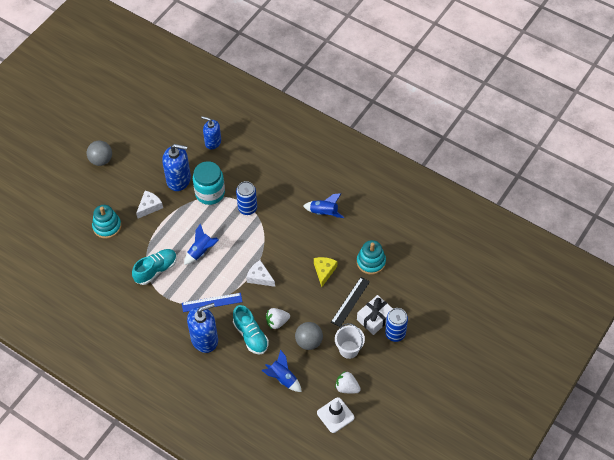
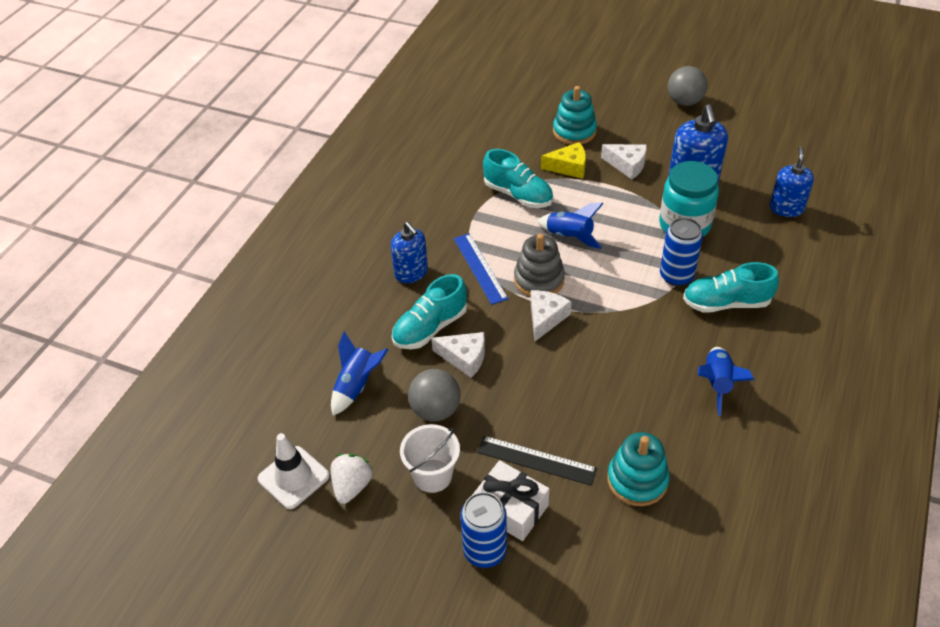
camera: 80 degrees right, 10 degrees down
blue soap dispenser [187,303,218,353] -> blue soap dispenser [391,222,428,283], size x0.66
white strawberry [266,308,290,329] -> white cheese [431,332,485,378]
yellow cheese [314,257,337,287] -> yellow cheese moved to [541,142,586,179]
none -> grey stacking toy [514,234,565,297]
none -> turquoise shoe [683,262,779,313]

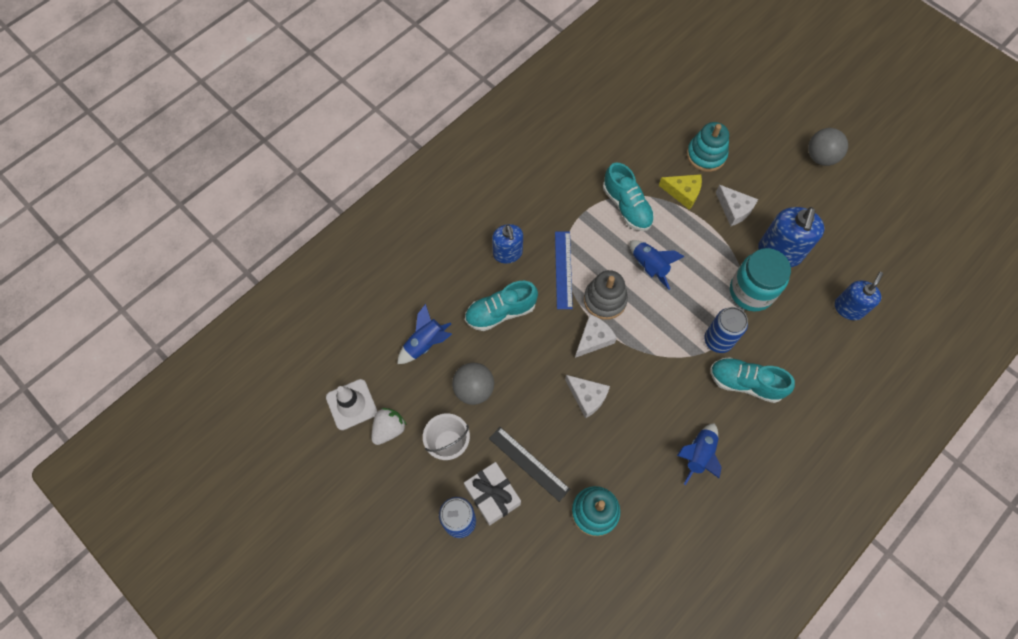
camera: 20 degrees right, 20 degrees up
white cheese [431,332,485,378] -> white cheese moved to [565,375,610,419]

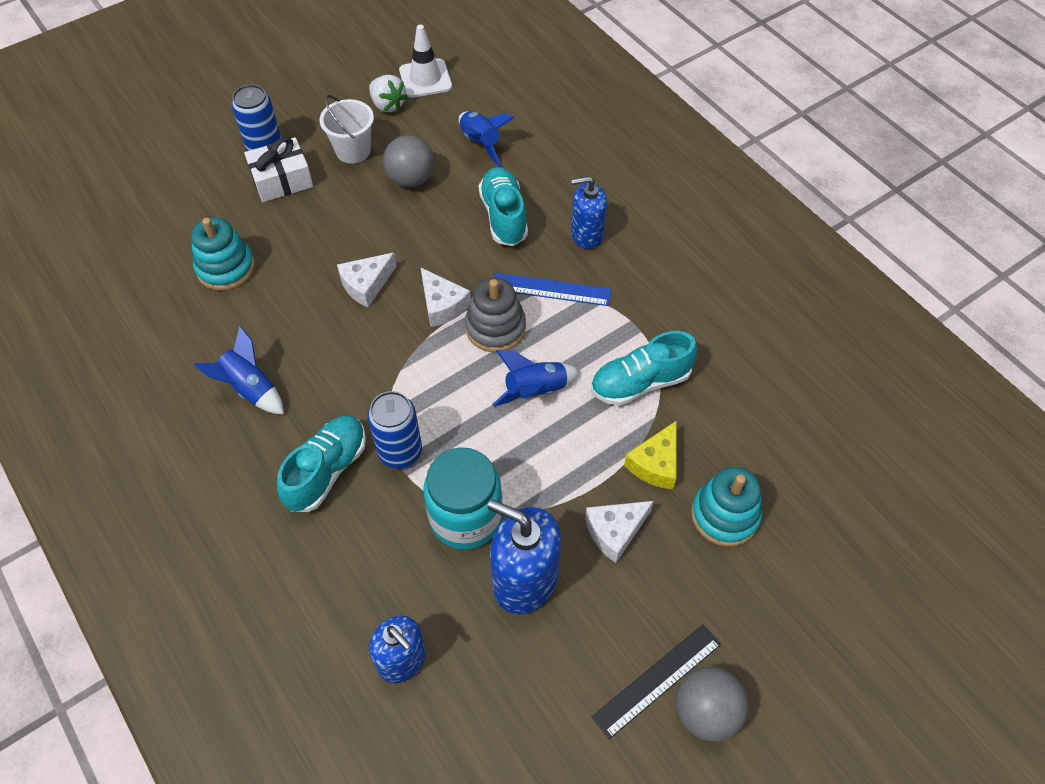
camera: 100 degrees right, 10 degrees down
black ruler [489,427,570,502] -> black ruler moved to [592,624,721,739]

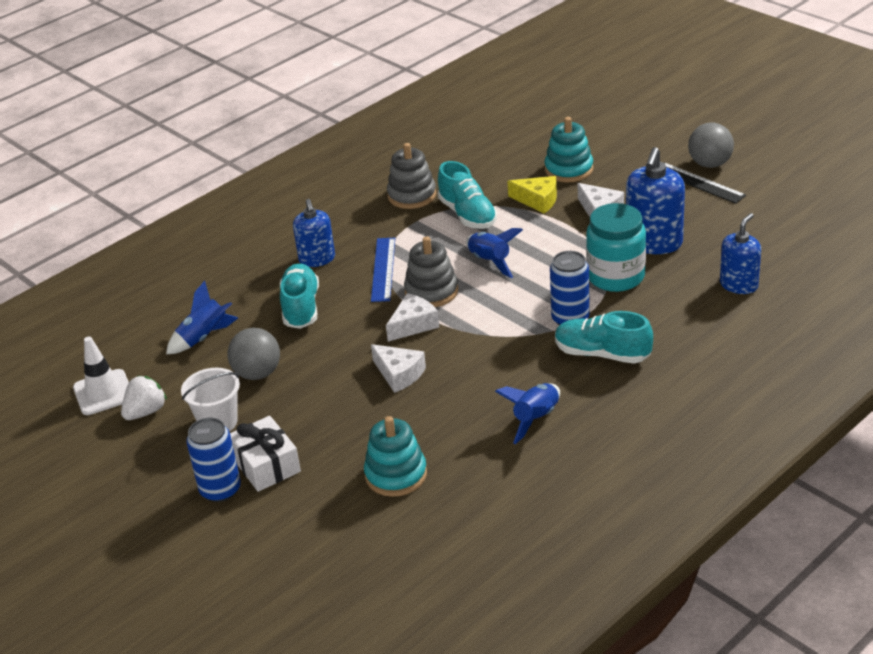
camera: 95 degrees left, 20 degrees down
turquoise shoe [479,167,528,246] -> turquoise shoe turned 105 degrees clockwise [280,263,319,329]
none -> grey stacking toy [387,143,436,209]

